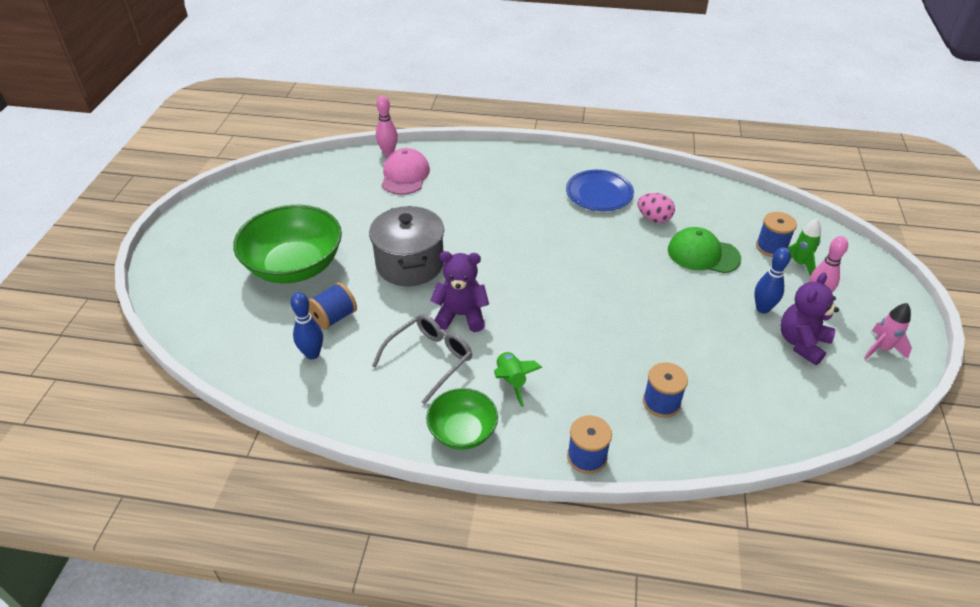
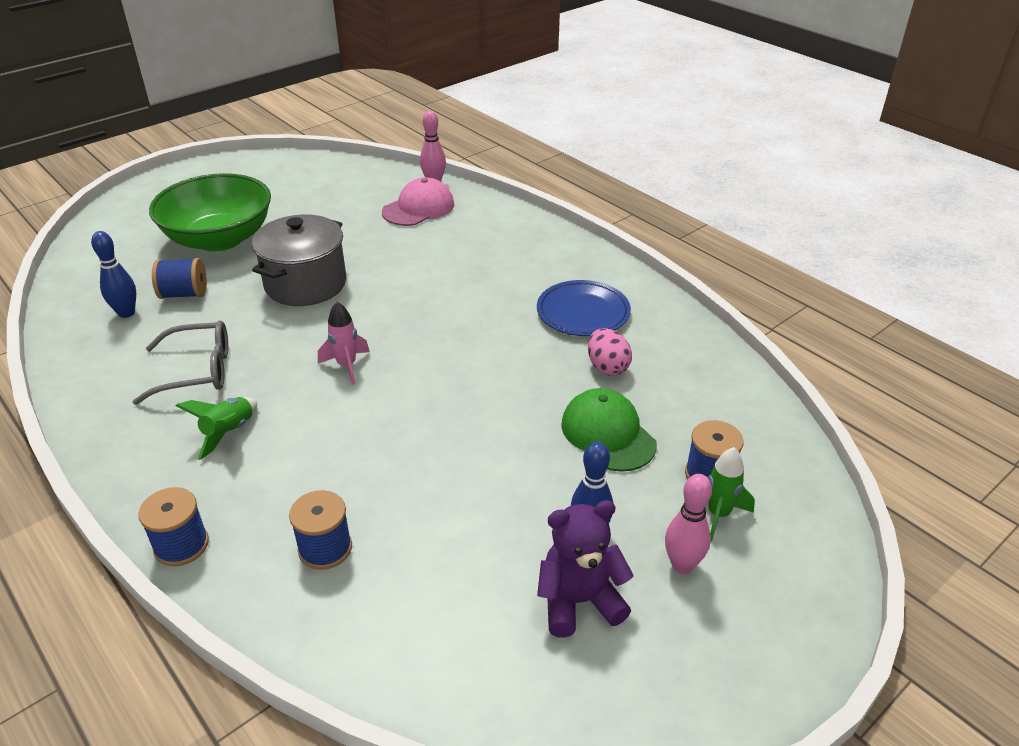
camera: 40 degrees right, 5 degrees down
green bowl [426,388,498,450] -> none
purple teddy bear [430,251,489,332] -> none
pink rocket [864,303,912,359] -> pink rocket moved to [318,302,370,385]

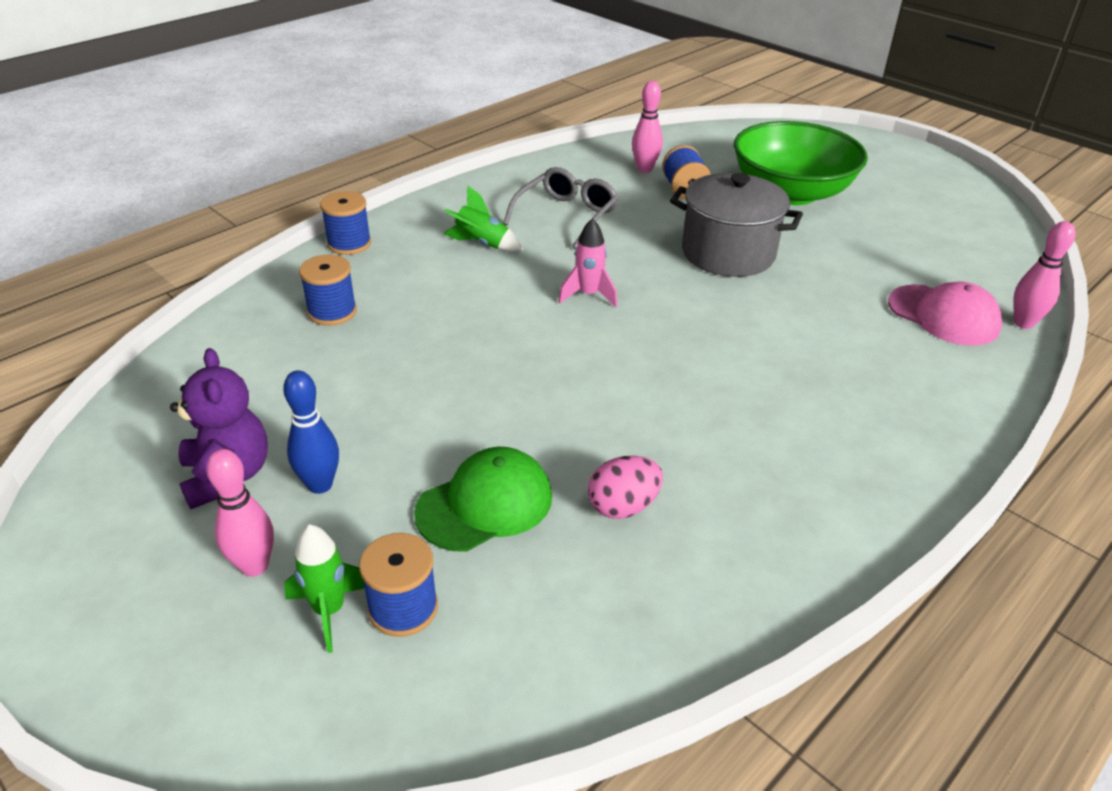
camera: 85 degrees right, 0 degrees up
blue bowling pin [91,231,136,318] -> pink bowling pin [632,81,663,173]
grey glasses [133,320,228,405] -> grey glasses turned 135 degrees counterclockwise [503,167,618,249]
blue plate [537,280,631,336] -> none

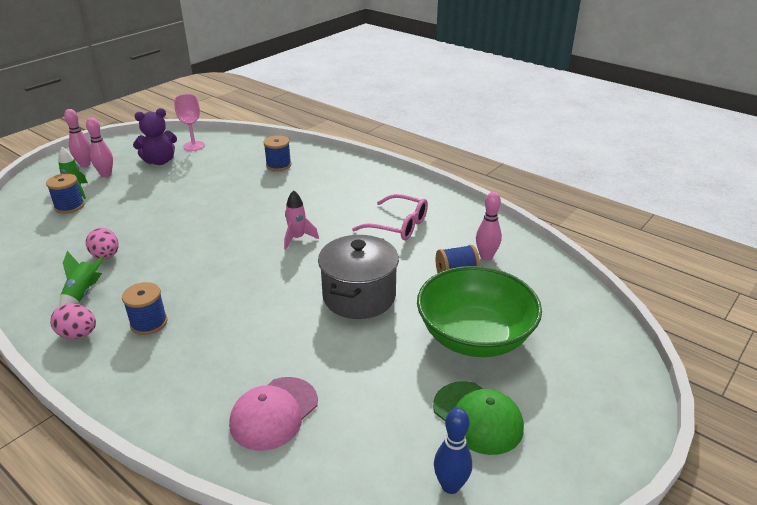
camera: 85 degrees right, 5 degrees down
blue bowling pin [283,370,339,494] -> blue bowling pin moved to [434,408,472,494]
blue spool [320,191,371,255] -> blue spool moved to [122,282,167,335]
green cap [414,447,552,552] -> green cap moved to [433,381,524,455]
green rocket [443,186,523,252] -> green rocket moved to [59,251,105,306]
grey glasses [503,167,618,249] -> pink glasses [352,194,428,241]
pink bowling pin [1013,221,1076,329] -> pink bowling pin moved to [64,109,91,167]
none -> pink egg [50,303,96,339]
none -> pink goblet [174,94,205,151]

